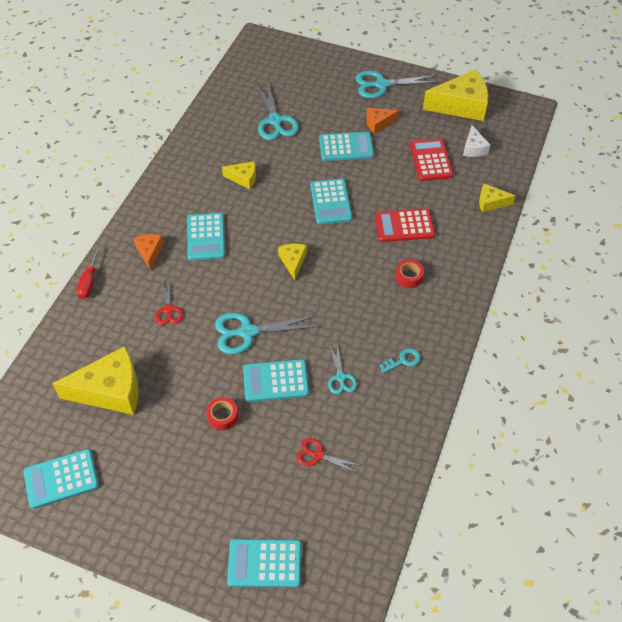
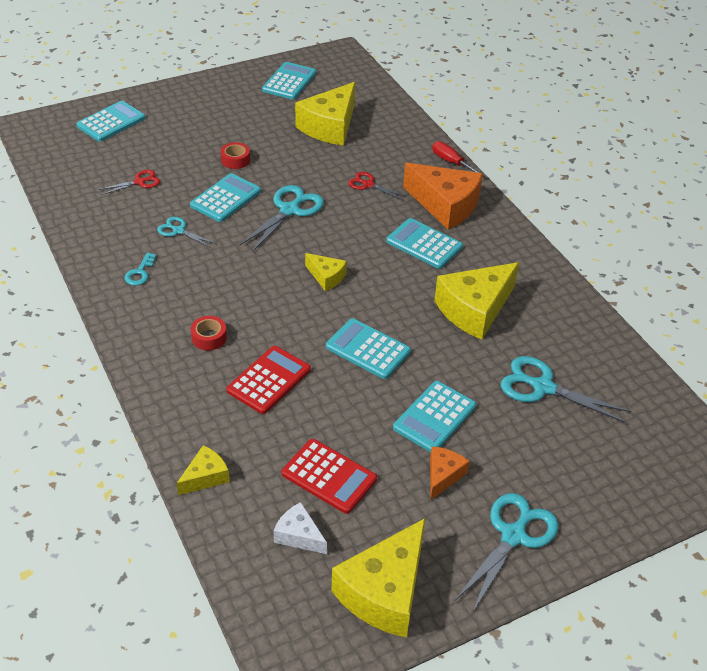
camera: 130 degrees right, 10 degrees down
orange cheese [133,234,164,271] -> orange cheese [403,163,483,229], size x1.97
yellow cheese [222,161,256,189] -> yellow cheese [434,262,519,340], size x1.97

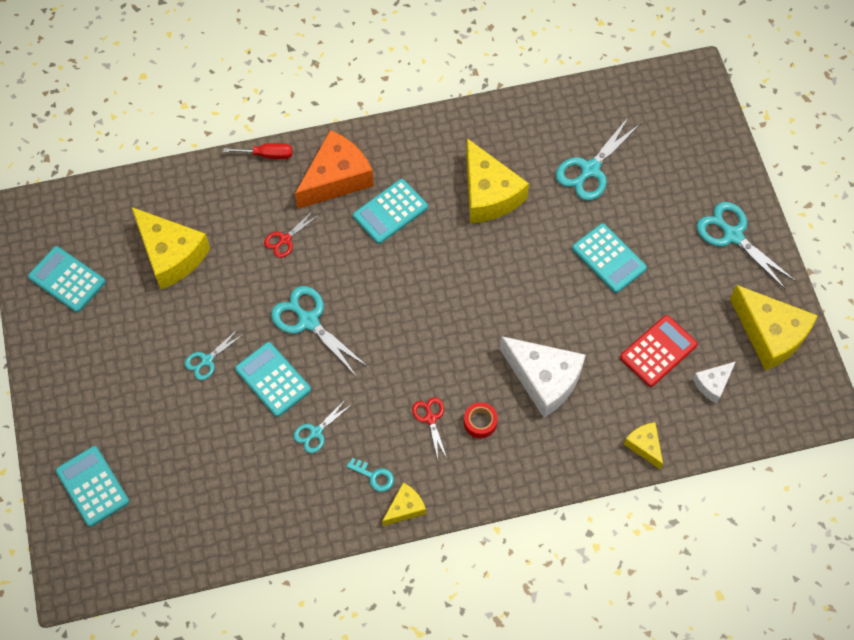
camera: 75 degrees left, 20 degrees up
red scissors [98,170,160,195] -> red scissors moved to [412,397,447,459]
red tape [220,142,250,169] -> turquoise scissors [185,329,244,380]
red calculator [226,346,311,414] -> white cheese [500,336,586,418]
yellow cheese [305,253,347,291] -> yellow cheese moved to [382,482,426,526]
turquoise calculator [326,318,411,379] -> none
orange cheese [430,446,470,500] -> none
red screwdriver [432,141,481,173] -> red screwdriver turned 150 degrees counterclockwise [223,143,293,159]

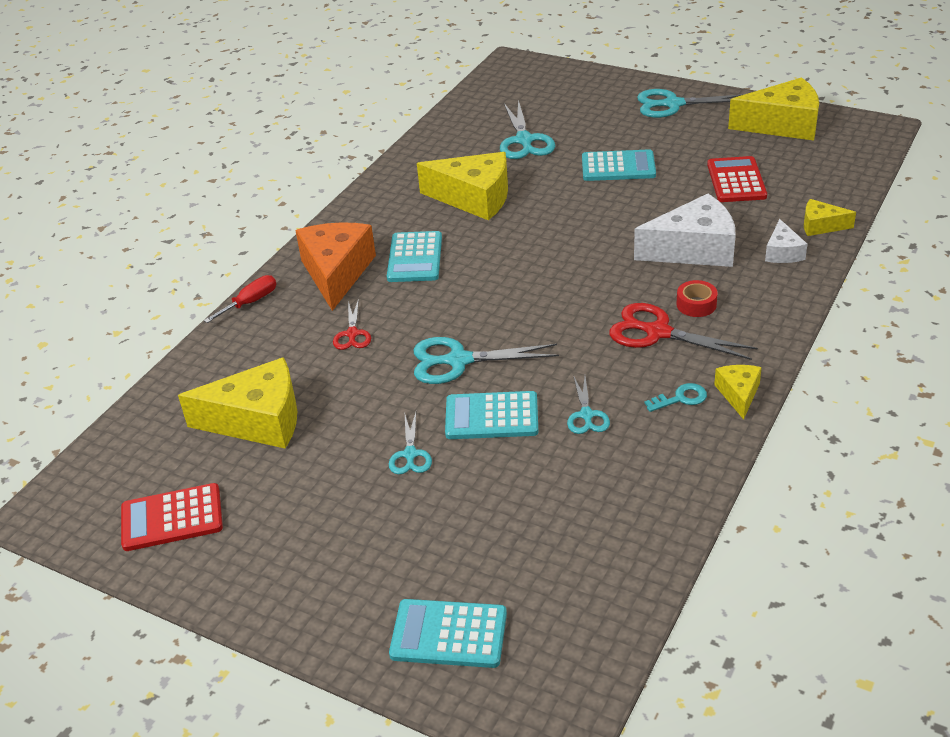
camera: 45 degrees left, 25 degrees down
turquoise calculator [28,246,106,312] -> red calculator [121,483,223,551]
red scissors [412,397,447,459] -> red scissors [609,303,758,360], size x1.75
white cheese [693,362,735,404] -> white cheese moved to [765,219,807,263]

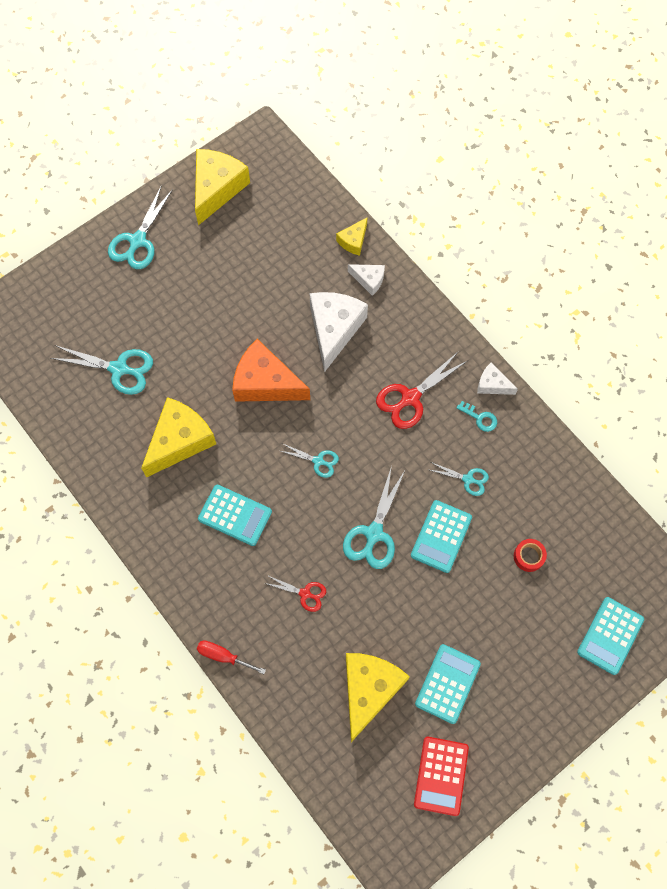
camera: 70 degrees left, 30 degrees up
red screwdriver [204,275,276,323] -> red screwdriver turned 45 degrees counterclockwise [197,640,266,674]
orange cheese [295,222,376,311] -> orange cheese moved to [232,339,310,402]
turquoise scissors [389,413,432,474] -> turquoise scissors moved to [281,443,339,478]
turquoise calculator [582,149,656,181] -> turquoise calculator moved to [415,644,481,724]
turquoise key [645,383,707,412] -> turquoise key turned 120 degrees clockwise [457,401,497,432]
red tape [676,280,718,317] -> red tape moved to [514,539,547,572]
red calculator [707,156,767,202] -> none
yellow cheese [714,365,762,420] -> white cheese [477,363,518,395]

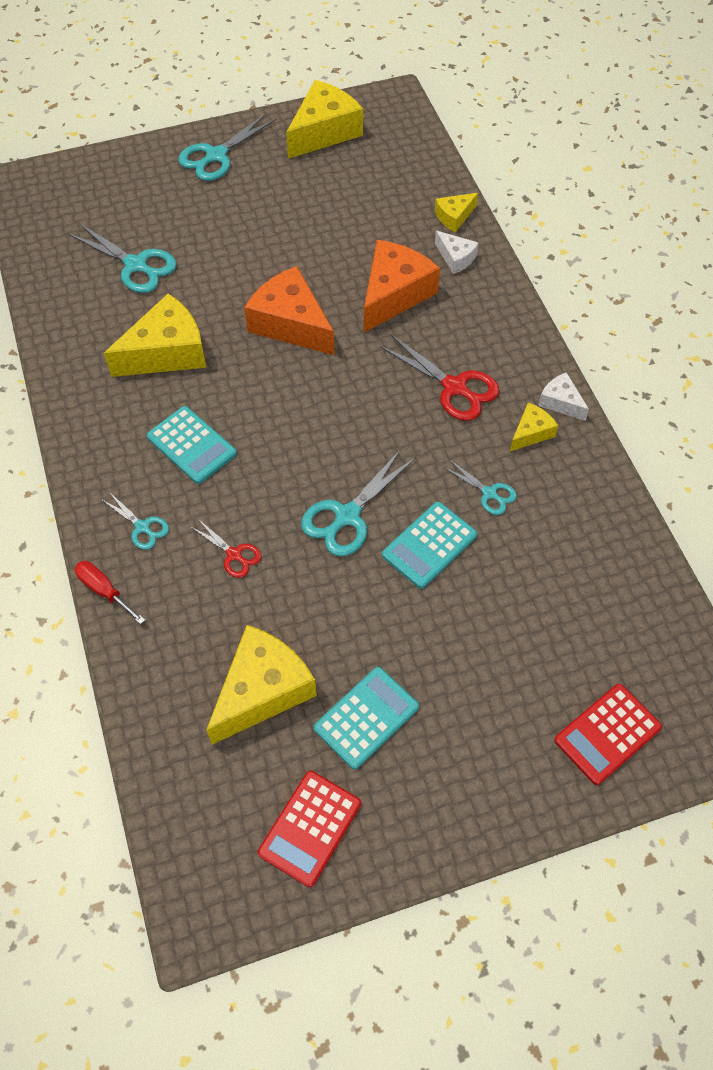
camera: 20 degrees right, 10 degrees down
turquoise scissors [281,443,339,478] -> turquoise scissors moved to [101,492,169,550]
white cheese [310,292,368,372] -> orange cheese [364,240,440,332]
red scissors [376,351,467,429] -> red scissors turned 120 degrees counterclockwise [380,335,499,421]
turquoise key [457,401,497,432] -> yellow cheese [510,402,558,451]
red tape [514,539,547,572] -> none
turquoise calculator [577,597,644,675] -> red calculator [554,684,662,785]

